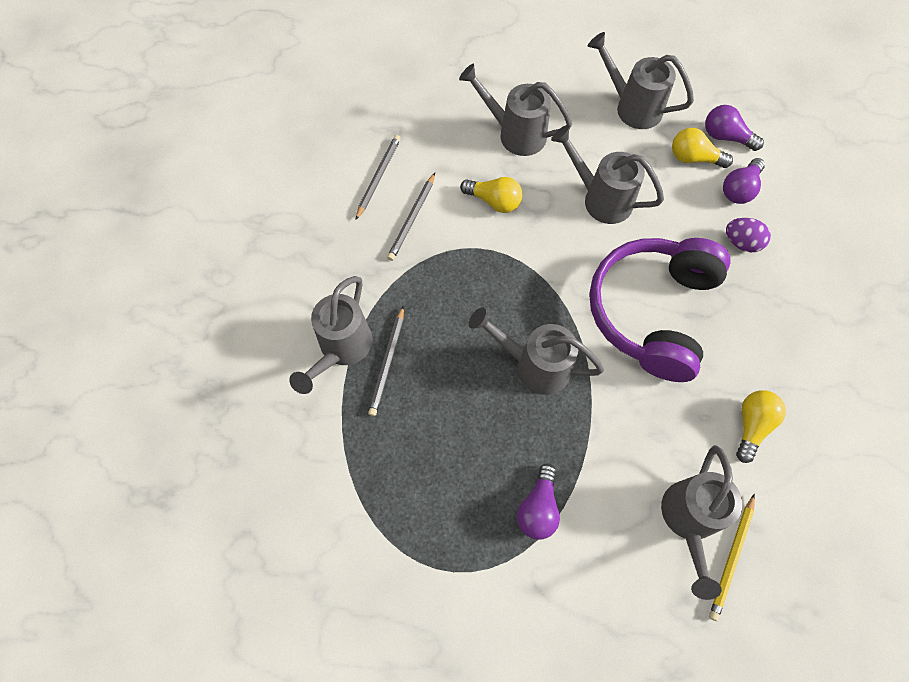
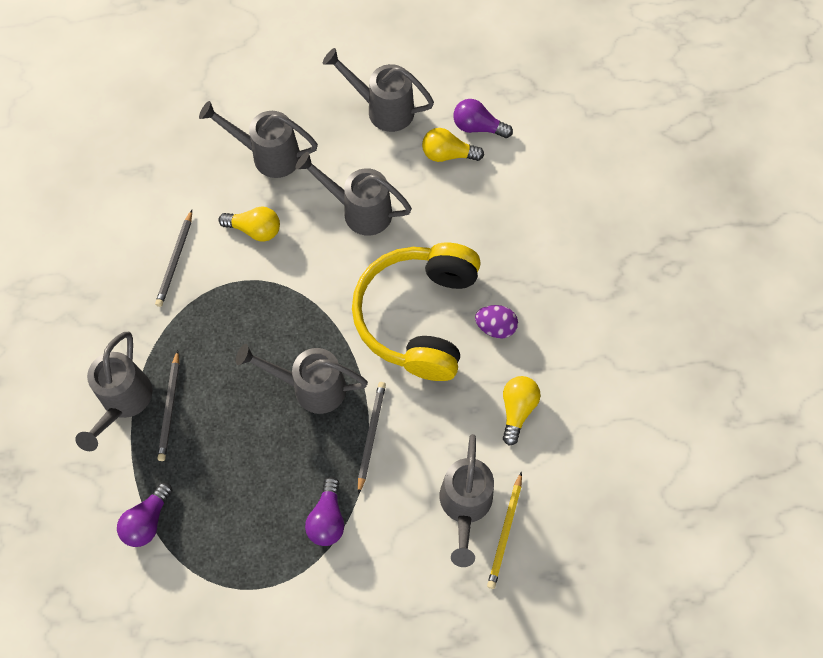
camera: 10 degrees left, 0 degrees up
grey pencil [356,135,401,220] -> grey pencil moved to [358,382,386,494]
purple headphones [589,238,731,382] -> yellow headphones [352,243,481,381]
purple light bulb [723,158,765,204] -> purple light bulb moved to [117,482,173,547]
purple egg [726,218,771,252] -> purple egg moved to [475,305,518,338]

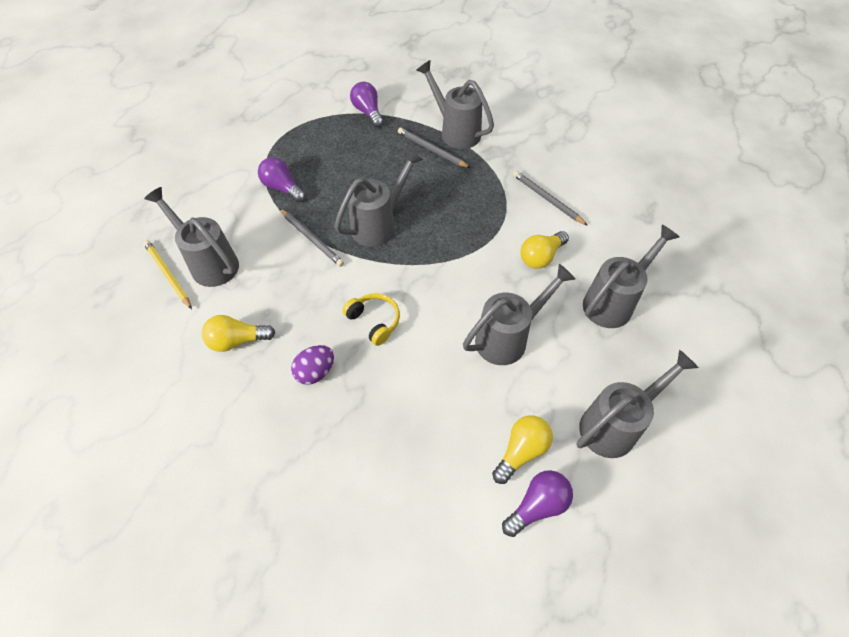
camera: 125 degrees right, 10 degrees down
yellow headphones [352,243,481,381] -> yellow headphones [342,293,400,346], size x0.40
yellow light bulb [503,376,540,446] -> yellow light bulb turned 120 degrees clockwise [202,315,275,352]

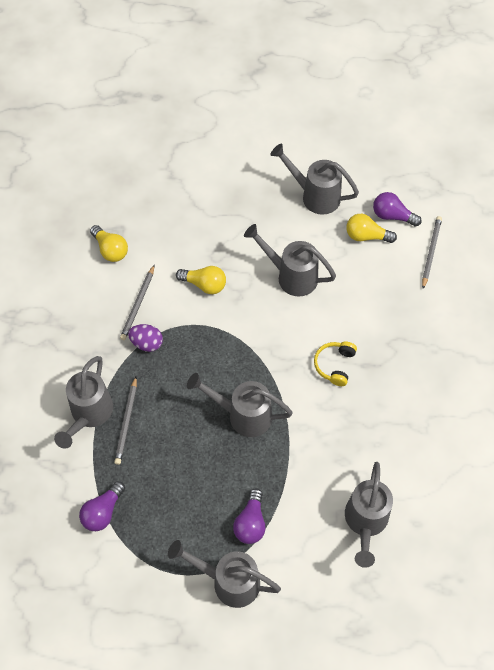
camera: 120 degrees left, 5 degrees up
yellow pencil [143,240,192,309] -> none
yellow light bulb [202,315,275,352] -> yellow light bulb moved to [90,225,128,262]
grey pencil [279,208,344,267] -> grey pencil moved to [422,216,442,289]
purple egg [291,345,334,385] -> purple egg moved to [128,324,163,352]
grey watering can [583,225,679,328] -> grey watering can moved to [168,540,281,608]

